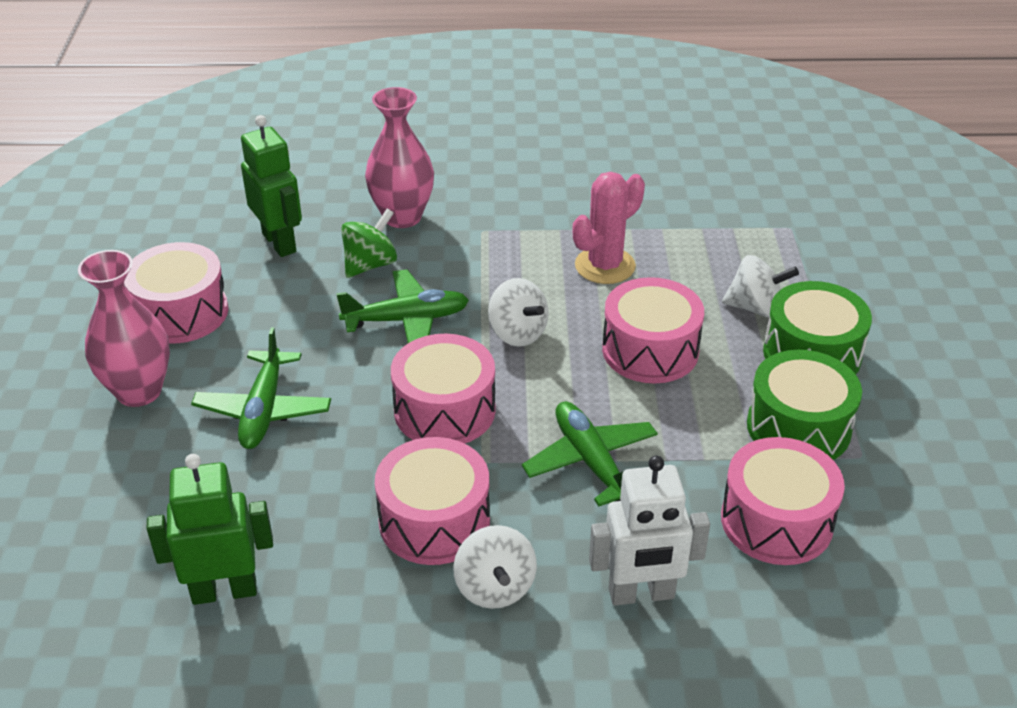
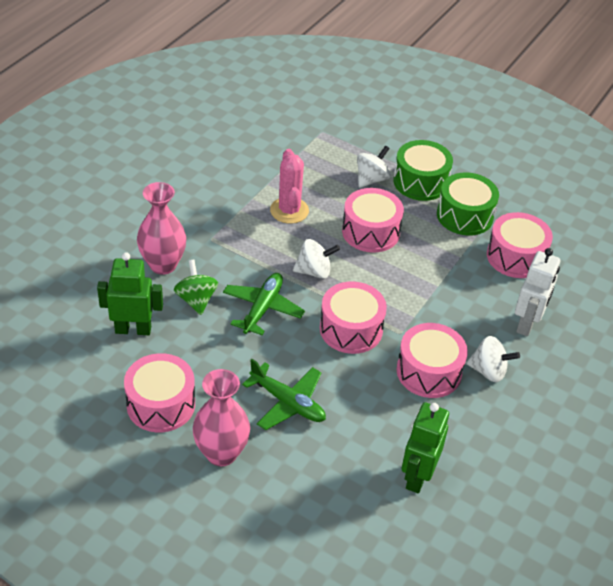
camera: 60 degrees left, 5 degrees up
green plane [522,401,658,506] -> none

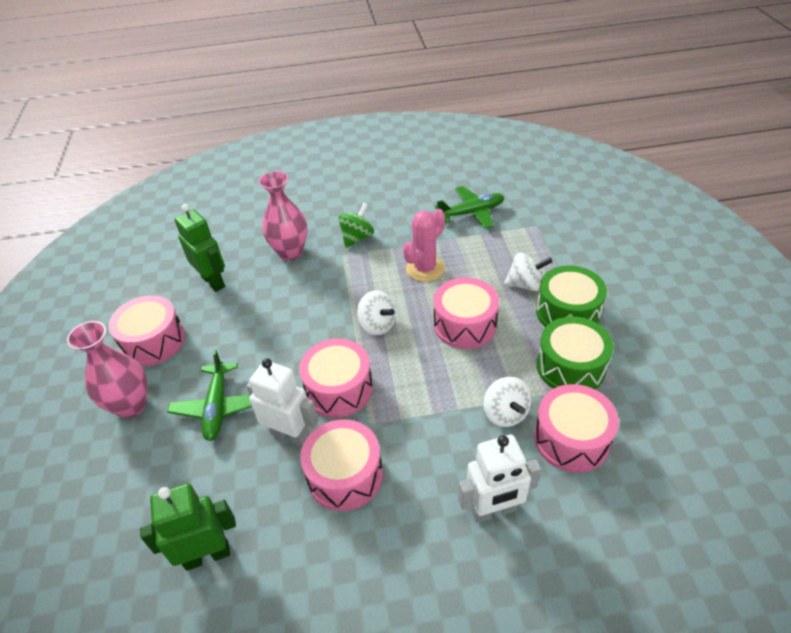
camera: 55 degrees right, 0 degrees up
green spinning top [174,260,218,315] -> green spinning top moved to [338,203,374,248]
green plane [223,273,305,335] -> green plane moved to [435,186,504,229]
white spinning top [466,336,520,382] -> white spinning top moved to [484,377,532,427]
none -> white robot [246,358,318,447]

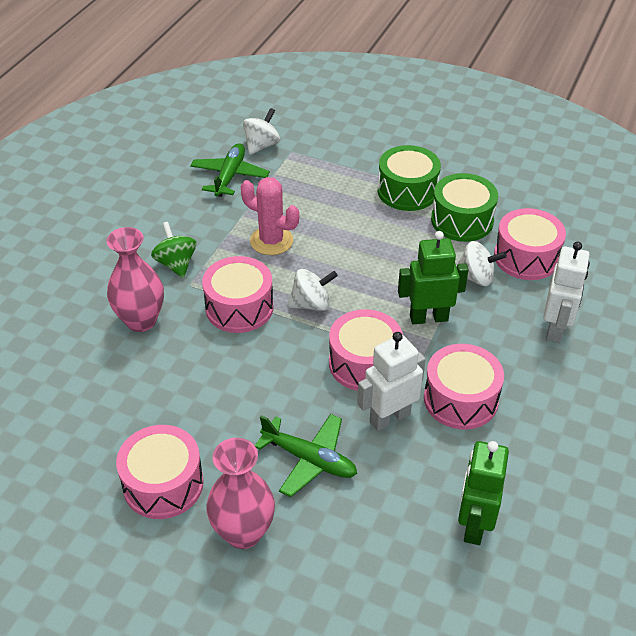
camera: 60 degrees left, 0 degrees up
green robot [174,204,225,292] -> green robot moved to [398,231,469,324]
pink cactus [403,209,445,282] -> pink cactus turned 45 degrees counterclockwise [241,177,299,255]
pink drum [433,278,499,349] -> pink drum moved to [202,256,274,333]
white spinning top [504,253,553,292] -> white spinning top moved to [243,108,280,155]

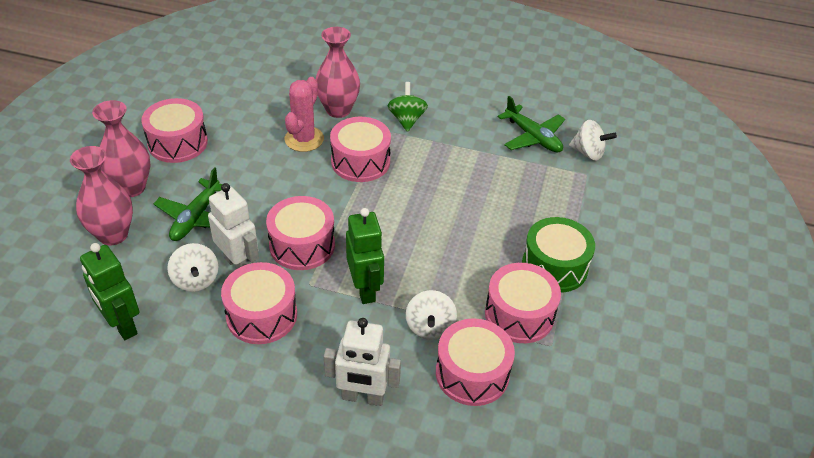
camera: 80 degrees right, 0 degrees up
green spinning top [151,222,196,278] -> green spinning top turned 60 degrees counterclockwise [387,82,428,132]
green plane [190,143,270,197] -> green plane turned 45 degrees clockwise [498,96,565,153]
pink cactus [241,177,299,255] -> pink cactus moved to [284,77,324,152]
white spinning top [287,269,338,311] -> white spinning top moved to [167,243,218,292]
green drum [431,173,498,242] -> pink drum [485,263,561,343]
green robot [458,441,509,545] -> green robot turned 135 degrees counterclockwise [80,243,139,340]
none -> pink vase [70,146,133,245]

